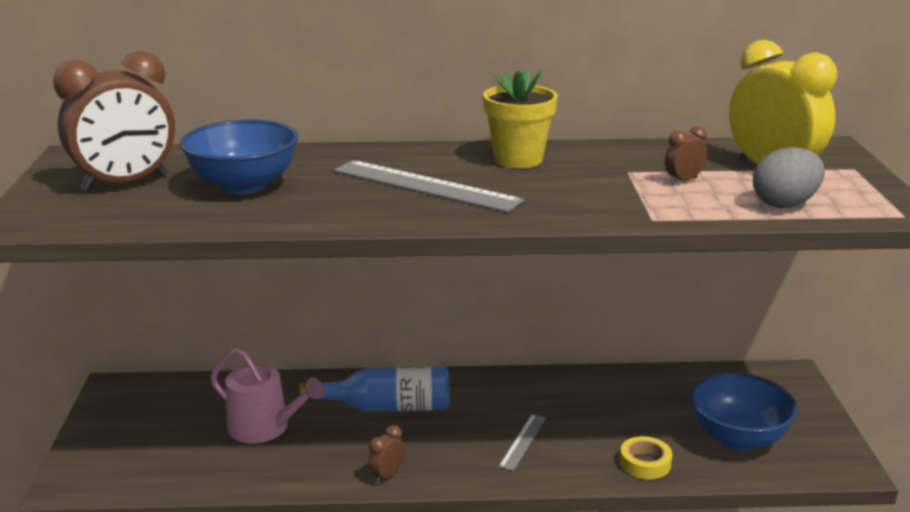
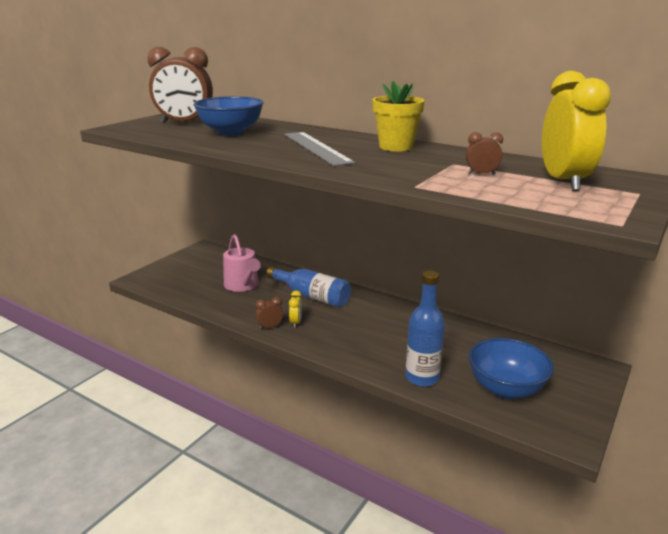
camera: 35 degrees right, 0 degrees up
grey ruler [499,414,546,471] -> none
yellow tape [620,436,673,479] -> blue bottle [406,271,445,387]
grey egg [753,147,825,208] -> none
none -> yellow clock [289,290,302,328]

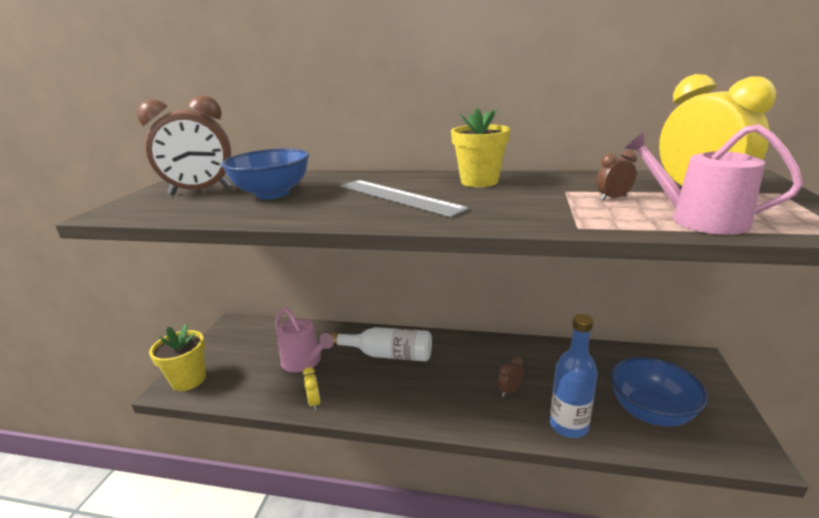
camera: 20 degrees left, 0 degrees up
brown clock [256,297,283,329] -> brown clock moved to [497,356,524,397]
blue bottle [266,267,351,307] -> white bottle [331,327,432,361]
yellow clock [289,290,302,328] -> yellow clock moved to [303,367,320,411]
none -> yellow flower pot [149,324,206,391]
none -> pink watering can [624,124,803,235]

